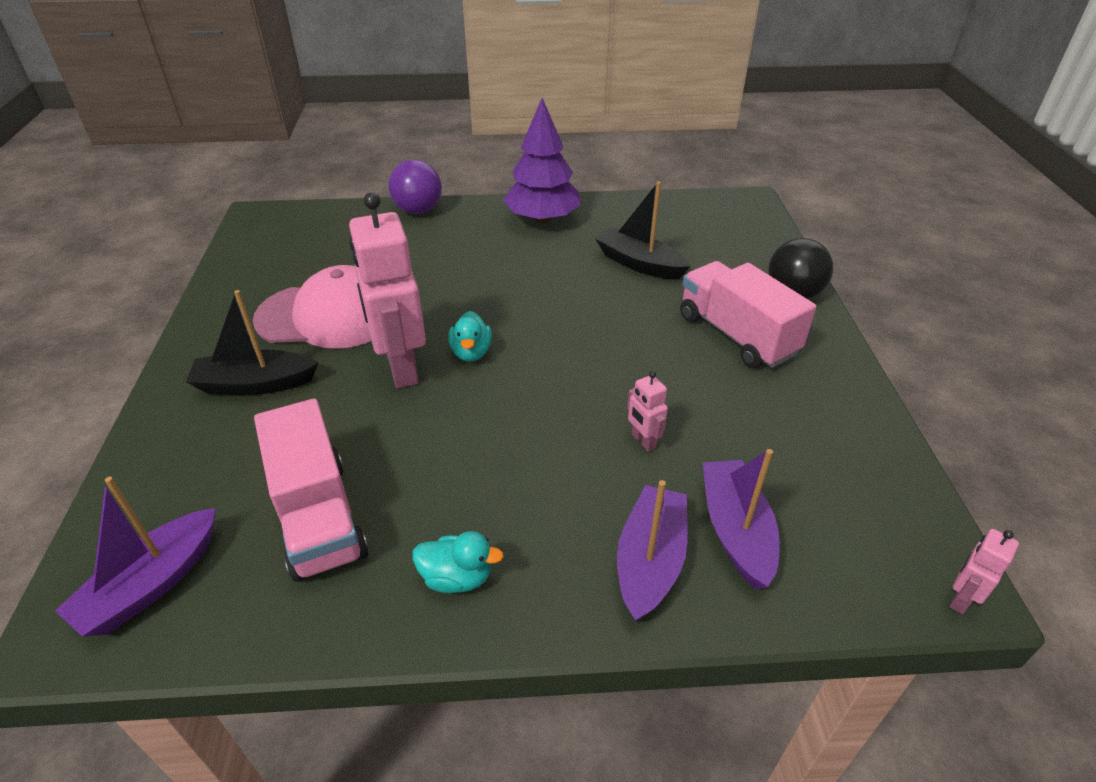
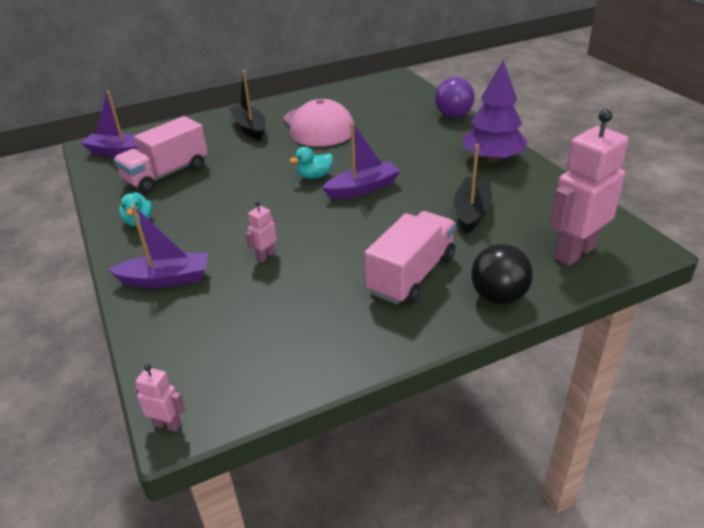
camera: 70 degrees right, 5 degrees down
pink robot [349,192,426,388] -> pink robot moved to [550,109,629,266]
purple boat [703,449,780,590] -> purple boat moved to [322,122,401,199]

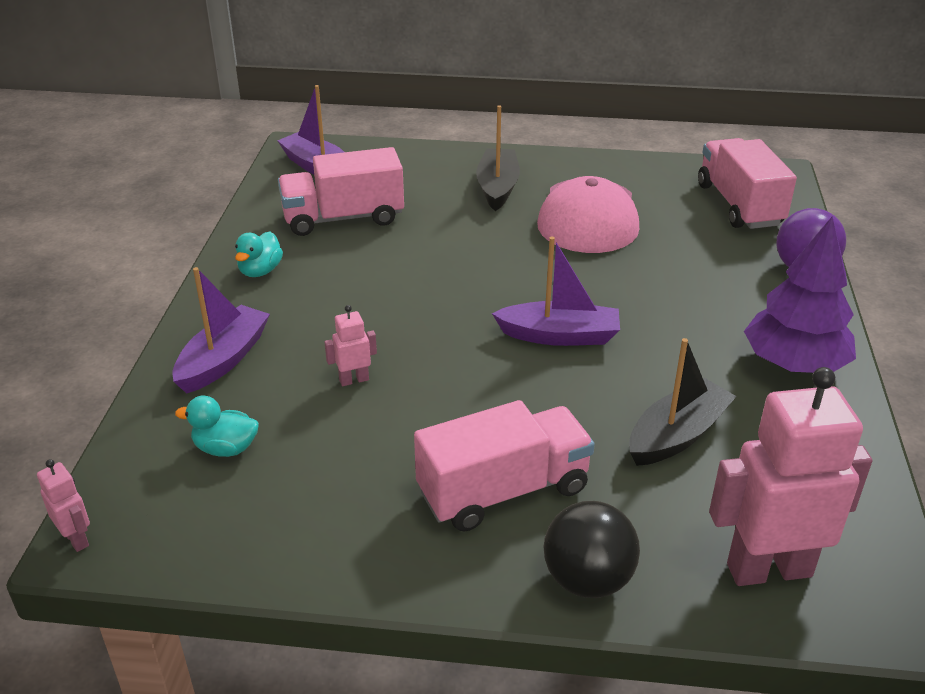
camera: 30 degrees right, 0 degrees up
purple boat [108,205,208,288] -> purple boat turned 90 degrees counterclockwise [173,267,270,394]
turquoise duck [289,147,333,179] -> turquoise duck moved to [175,396,259,457]
none -> pink truck [698,138,797,229]

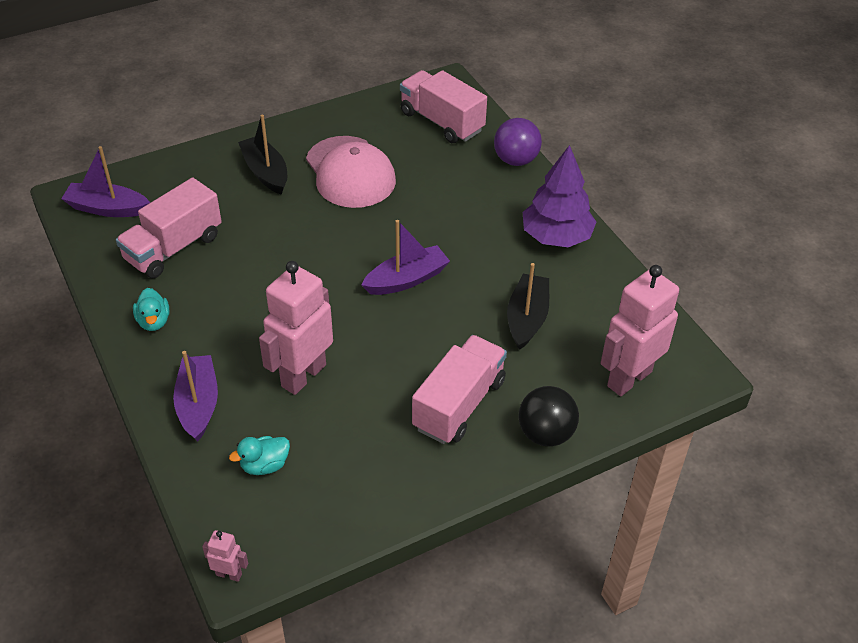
camera: 35 degrees left, 10 degrees up
pink robot [325,305,377,386] -> pink robot [259,261,333,395], size x2.29

